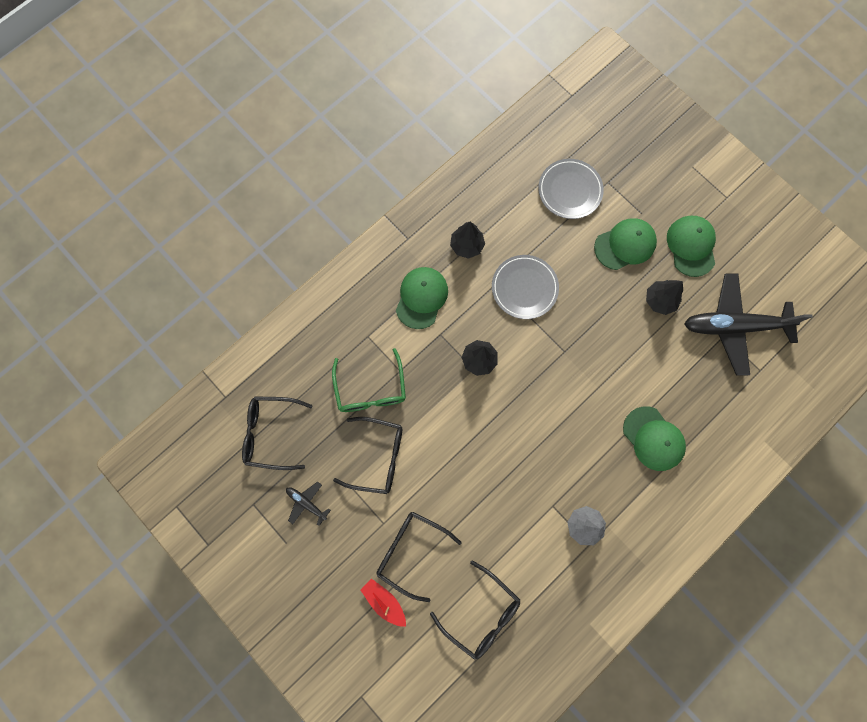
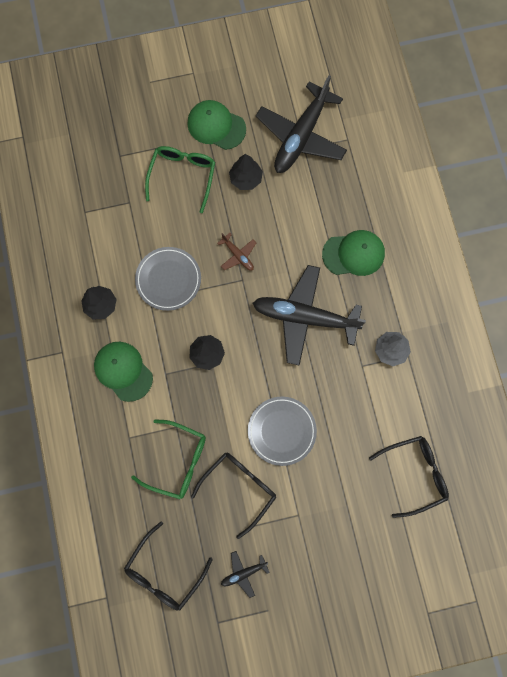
camera: 60 degrees left, 0 degrees up
red boat [361,578,406,627] -> none
black glasses [376,512,462,602] -> none
grey plate [538,159,604,219] -> grey plate moved to [248,397,317,466]
green cap [594,218,657,270] -> green glasses [145,146,215,213]
none -> brown plane [217,233,256,271]
none -> black plane [253,265,366,366]

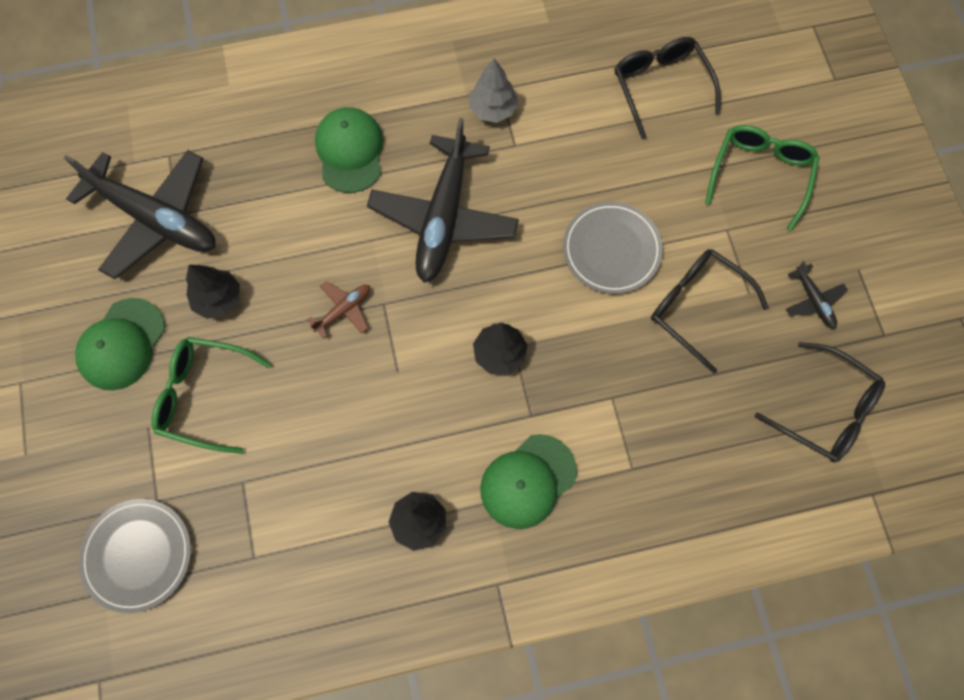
camera: 90 degrees left, 5 degrees down
green glasses [131,419,206,499] -> green glasses moved to [705,125,820,231]
grey plate [135,247,201,311] -> grey plate moved to [79,499,191,613]

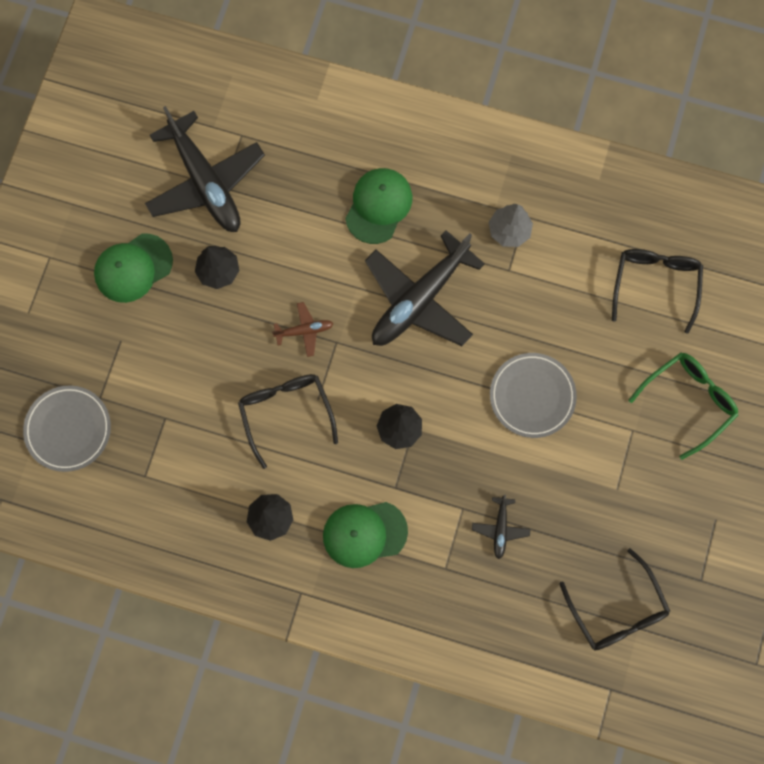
camera: 30 degrees right, 5 degrees up
green glasses [151,337,271,454] -> none
black glasses [651,249,769,374] -> black glasses moved to [238,374,338,469]
black plane [786,261,848,329] -> black plane moved to [472,495,530,559]

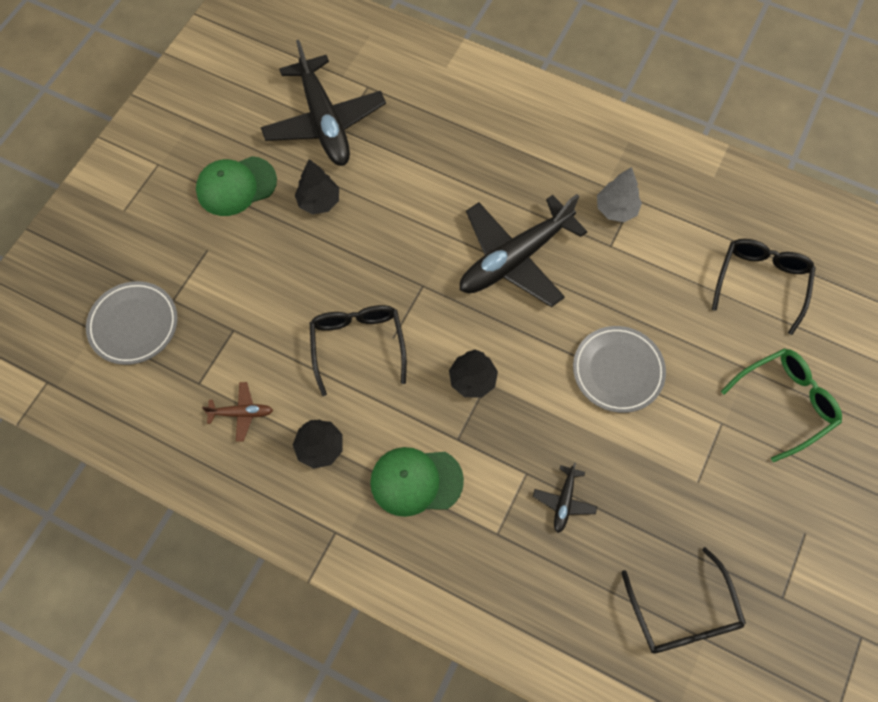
camera: 10 degrees right, 10 degrees down
brown plane [272,302,334,357] -> brown plane moved to [202,382,273,442]
green cap [345,168,412,244] -> none

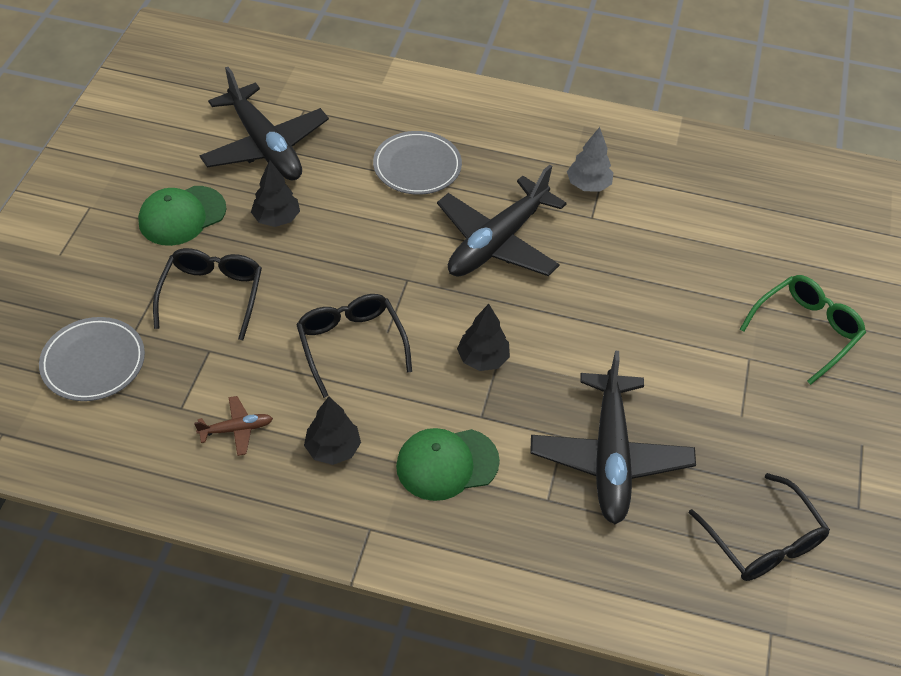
camera: 15 degrees left, 15 degrees down
black plane [533,463,597,533] -> black plane [530,351,696,524], size x2.33
grey plate [573,326,666,413] -> grey plate moved to [373,131,462,195]
black glasses [712,239,816,335] -> black glasses moved to [153,248,262,340]

